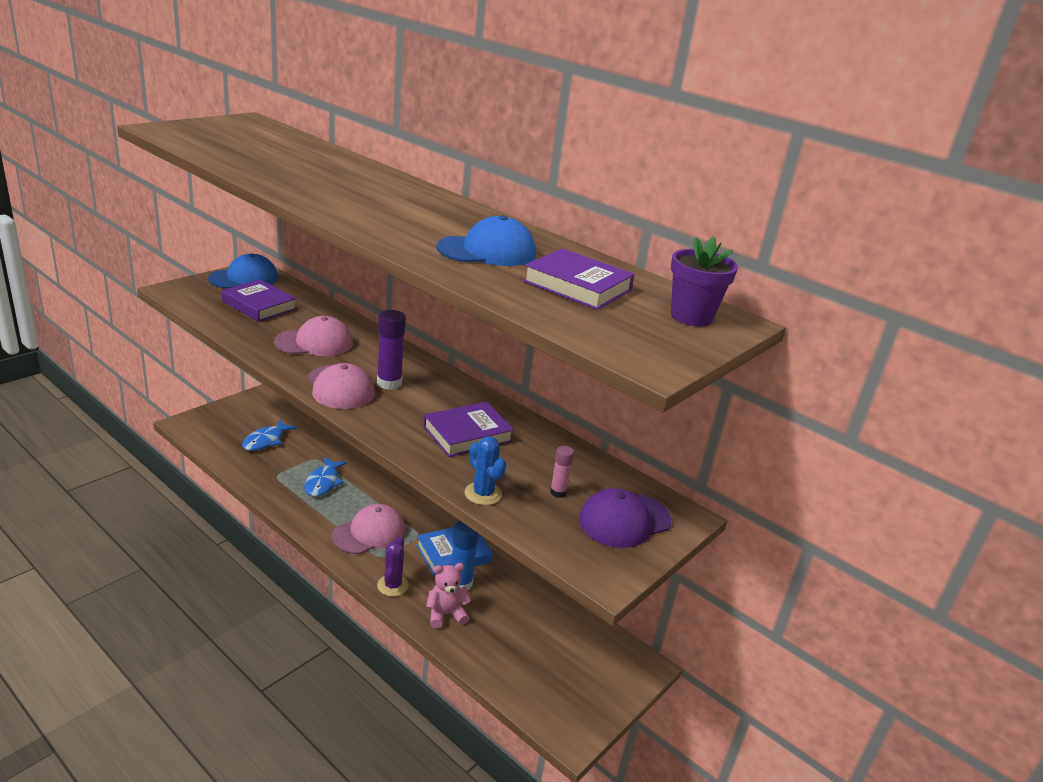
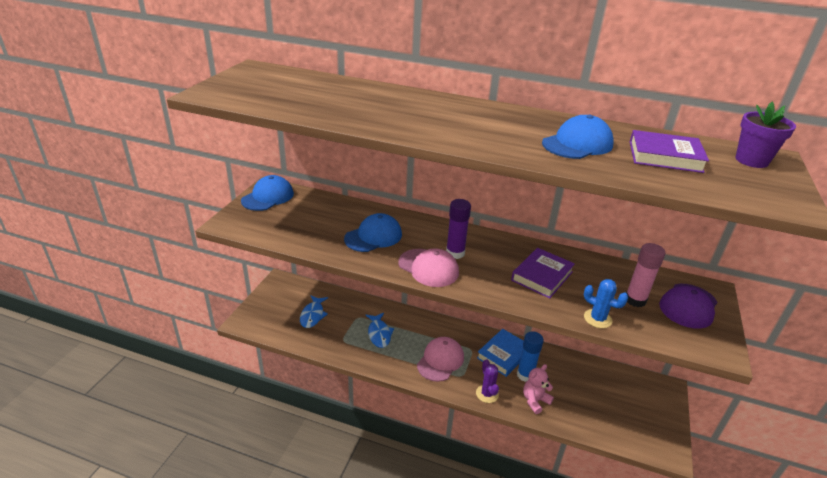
camera: 20 degrees left, 5 degrees up
purple book [221,279,297,322] -> none
pink cap [274,316,353,356] -> blue cap [344,213,402,252]
pink glue stick [550,446,574,498] -> pink glue stick [626,243,665,307], size x1.73

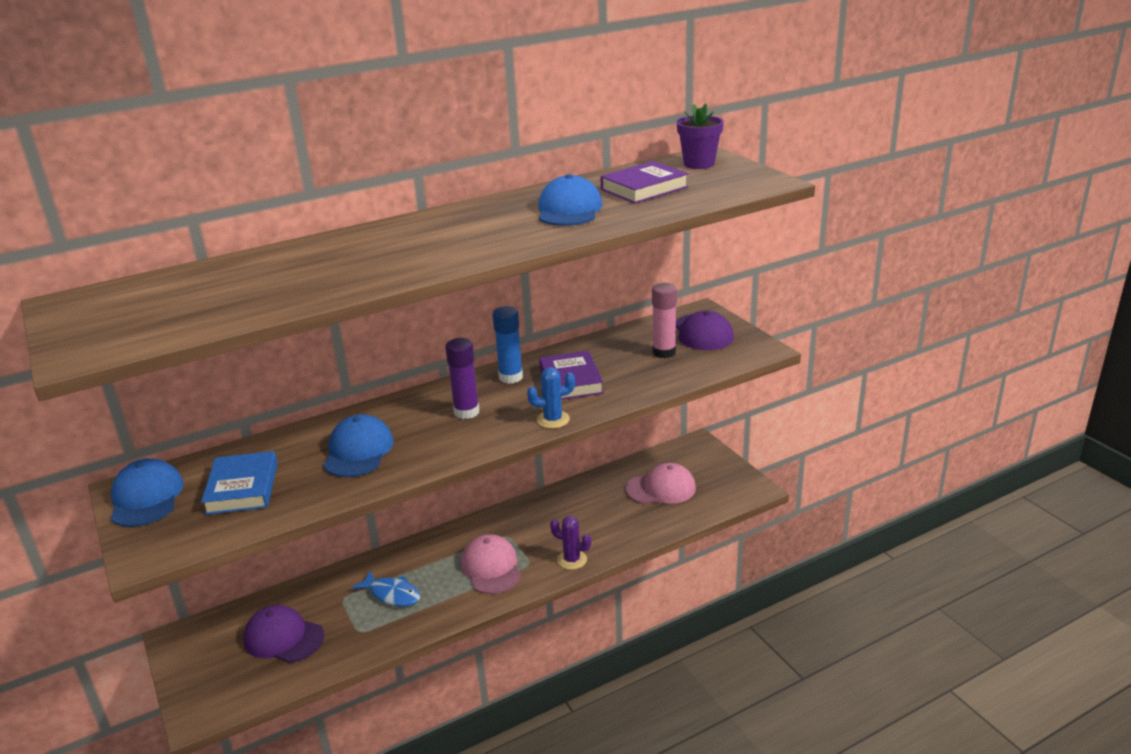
camera: 45 degrees left, 5 degrees down
blue fish [300,295,328,328] -> purple cap [243,605,324,663]
pink cap [398,248,459,287] -> pink cap moved to [626,463,696,504]
blue book [477,329,524,377] -> blue book moved to [201,451,278,515]
blue glue stick [517,331,544,382] -> blue glue stick moved to [492,306,523,384]
pink teddy bear [523,364,554,414] -> none
blue cactus [584,279,628,328] -> blue cactus moved to [527,367,575,429]

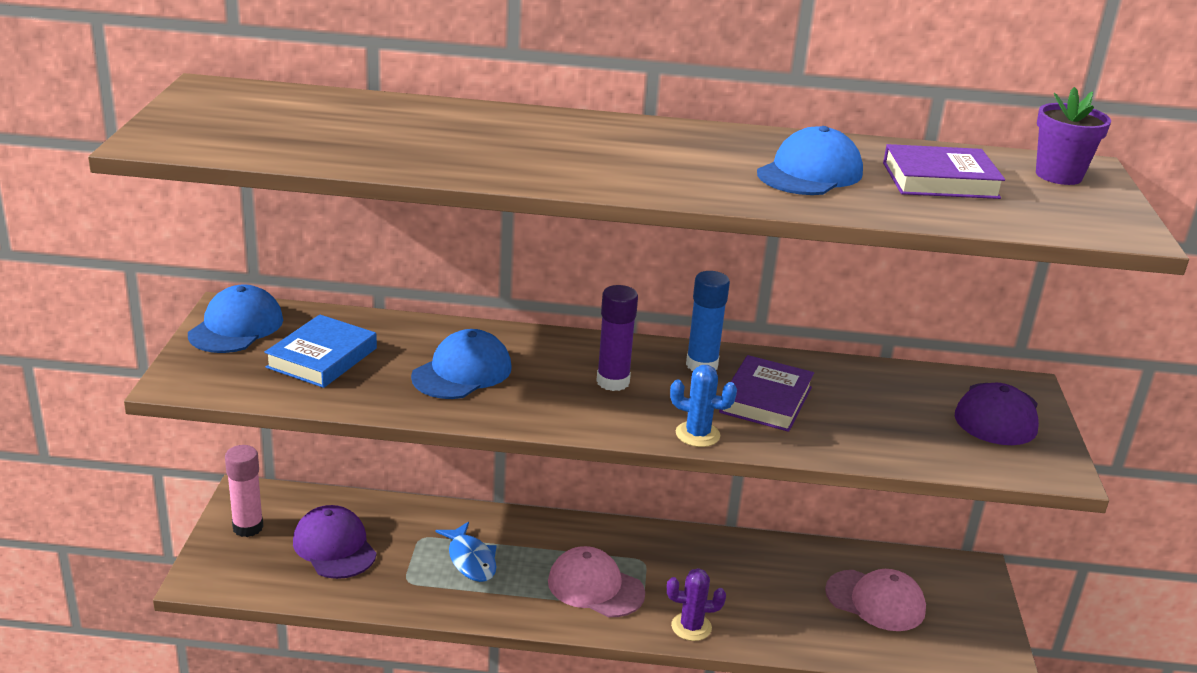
camera: 30 degrees right, 0 degrees up
pink cap [461,534,521,594] -> pink cap turned 75 degrees counterclockwise [548,546,645,617]
purple cactus [550,516,591,570] -> purple cactus turned 60 degrees counterclockwise [667,568,726,641]
pink glue stick [652,283,677,358] -> pink glue stick moved to [225,445,264,537]

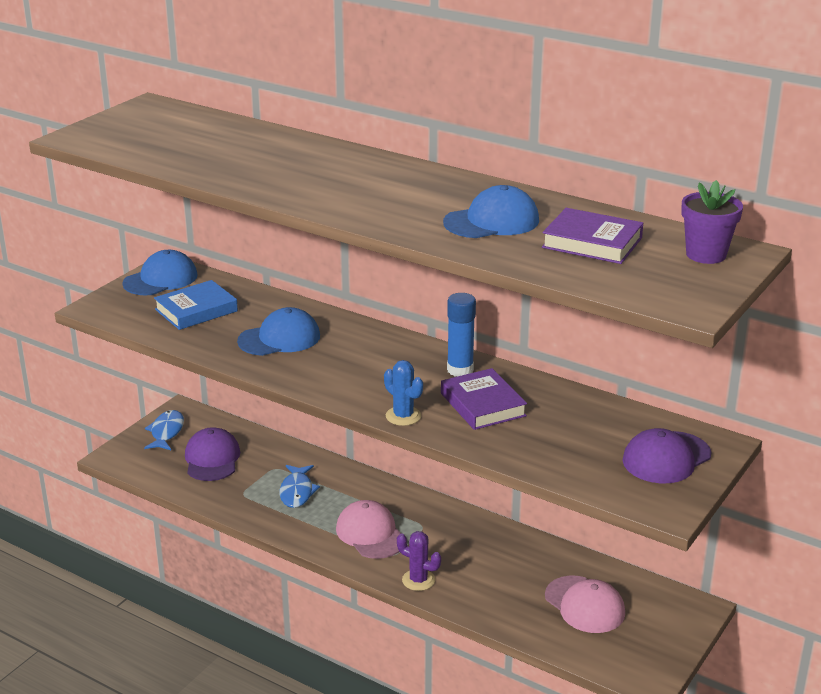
camera: 30 degrees right, 0 degrees up
pink glue stick [225,445,264,537] -> blue fish [144,410,184,450]
purple glue stick [596,285,638,391] -> none
purple book [719,355,814,432] -> purple book turned 75 degrees counterclockwise [441,368,527,430]

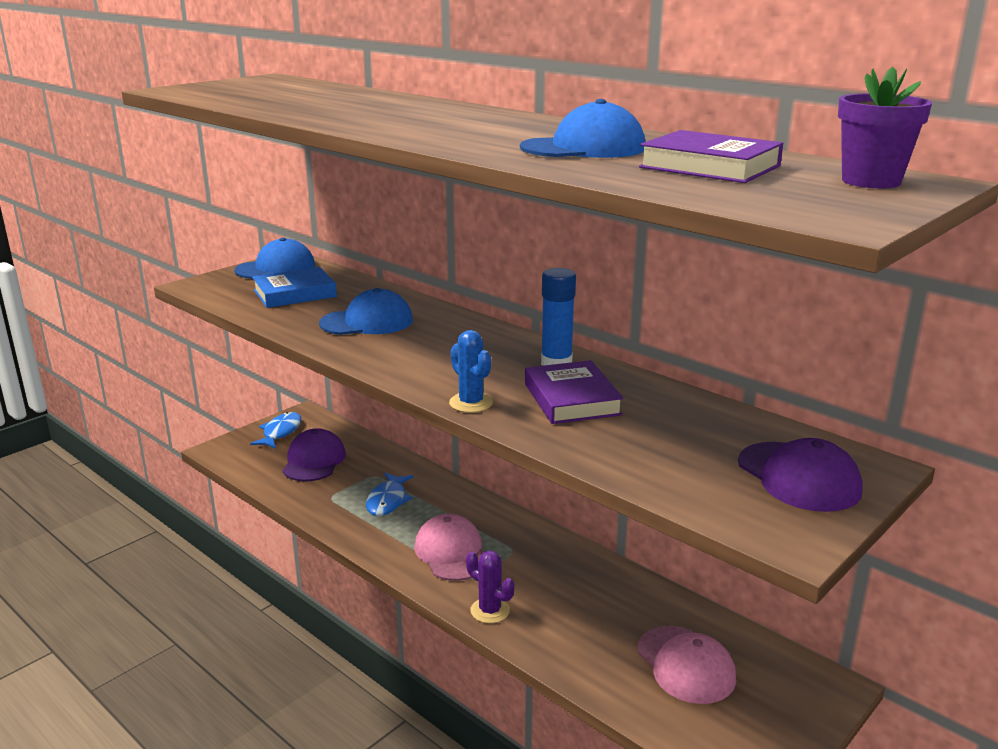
camera: 10 degrees right, 5 degrees down
purple cap [622,428,712,483] -> purple cap turned 90 degrees counterclockwise [738,438,863,512]

